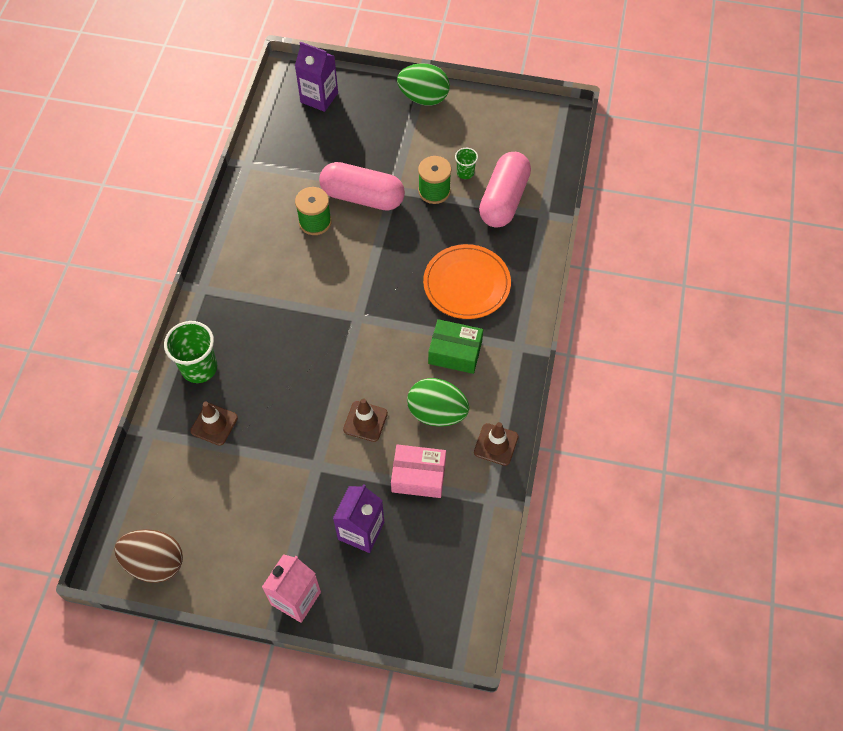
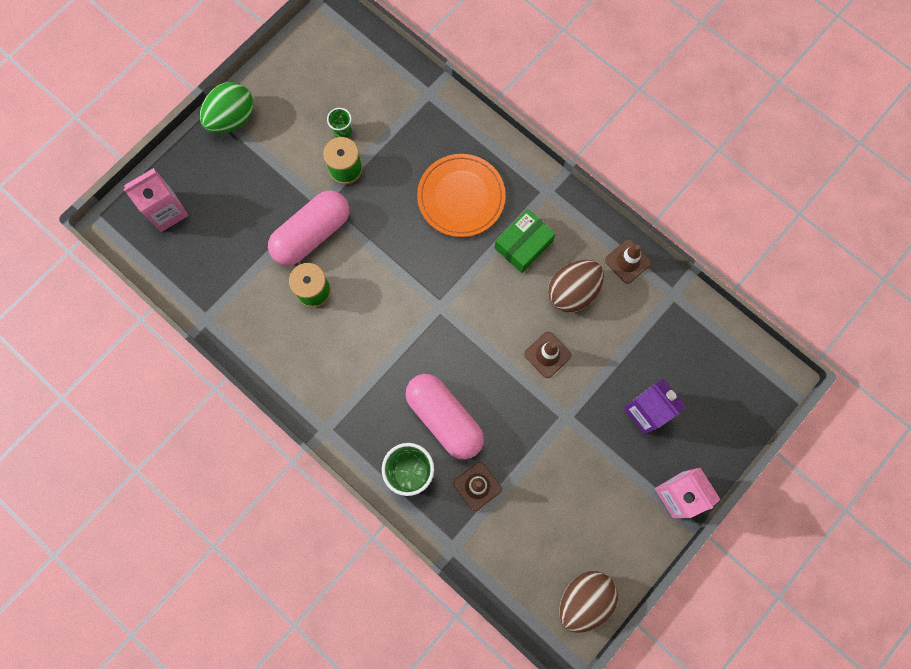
camera: 60 degrees left, 15 degrees up
purple carton [295,41,338,112] -> pink carton [123,168,188,232]
pink box [391,444,446,498] -> none
green egg [407,378,469,427] -> brown egg [548,260,604,313]
pink capsule [479,152,531,227] -> pink capsule moved to [406,374,484,459]

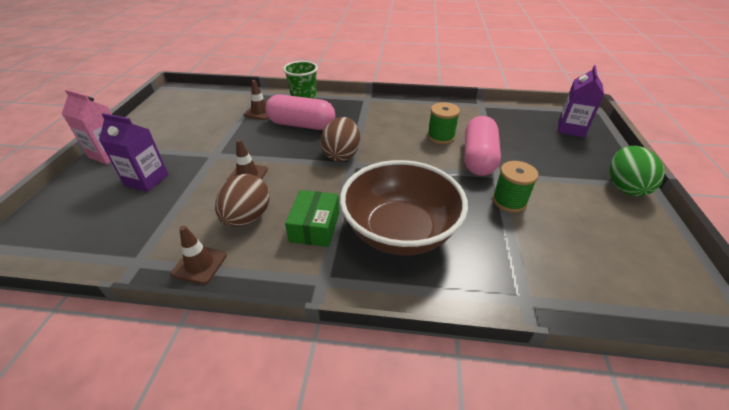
camera: 145 degrees right, 35 degrees down
pink carton [123,168,188,232] -> purple carton [558,65,604,137]
green cup [327,108,352,138] -> none
orange plate [417,154,506,237] -> brown bowl [340,160,468,255]
brown egg [559,571,618,633] -> brown egg moved to [320,117,360,162]

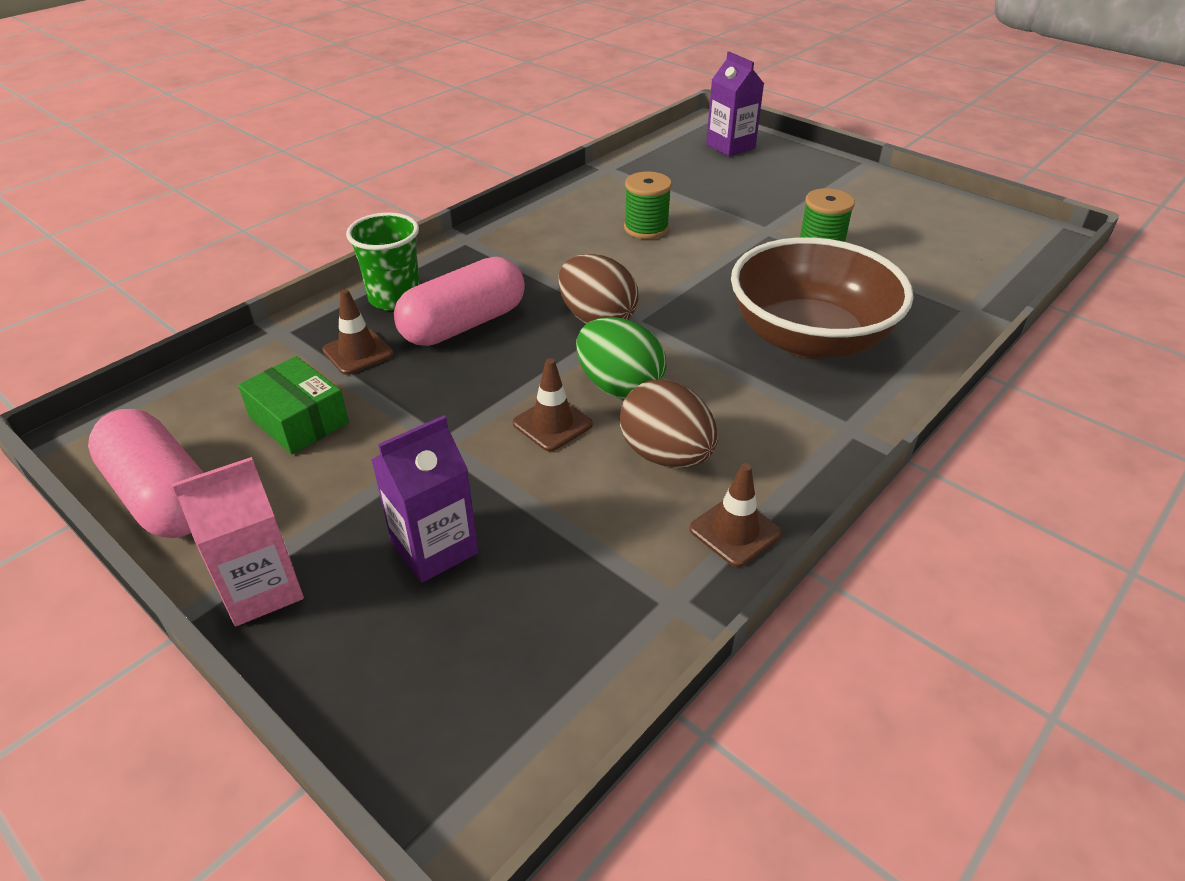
camera: 55 degrees left, 0 degrees up
green box [285,190,339,247] -> green box moved to [238,356,349,454]
pink capsule [465,116,501,176] -> pink capsule moved to [88,409,204,538]
green egg [610,146,665,196] -> green egg moved to [576,317,667,399]

